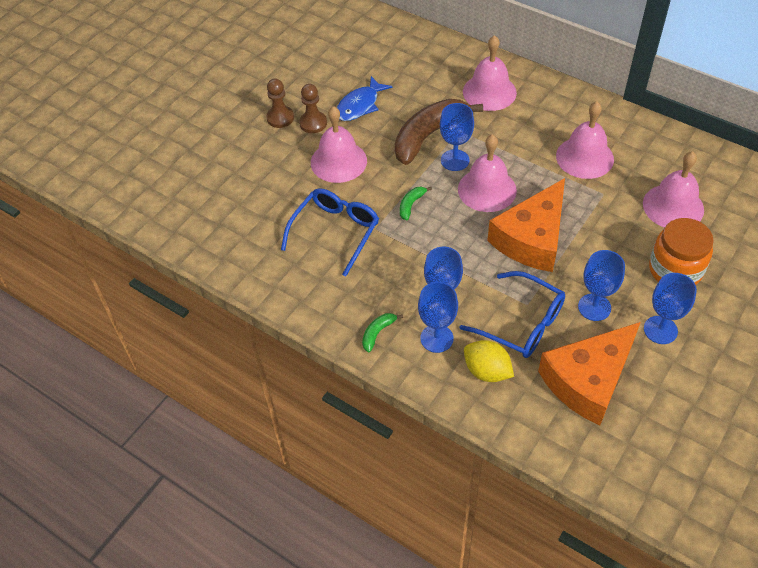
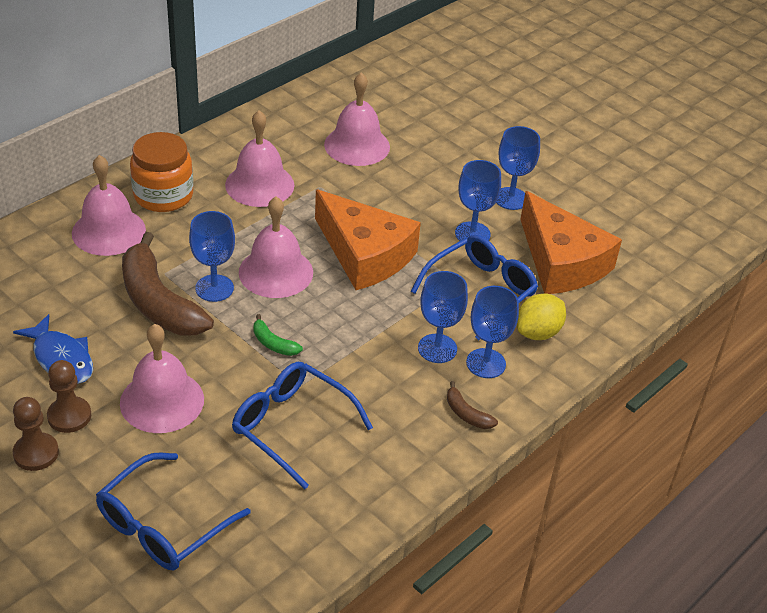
camera: 85 degrees left, 10 degrees down
green banana [362,313,403,352] -> brown banana [447,381,498,429]
orange jar [649,218,714,285] -> orange jar moved to [130,132,193,212]
none -> blue glasses [96,452,251,571]

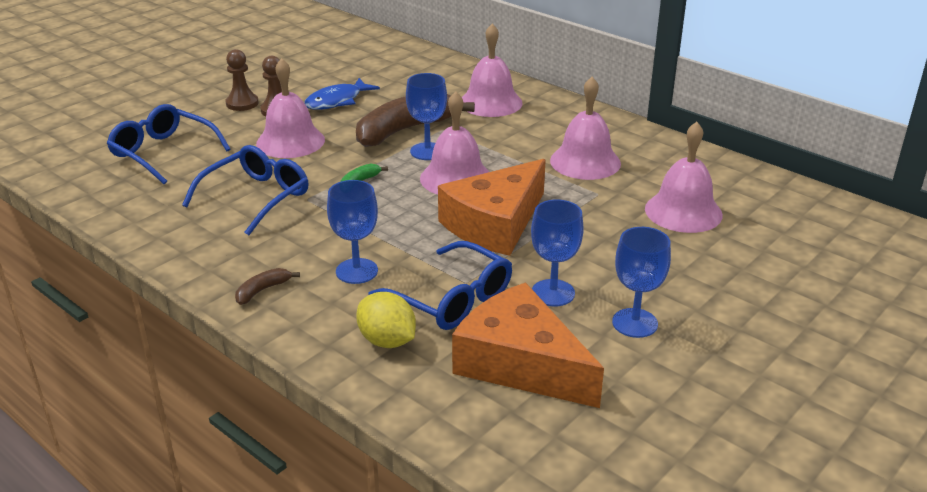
camera: 90 degrees right, 10 degrees down
orange jar [130,132,193,212] -> none
blue goblet [466,286,519,378] -> none
orange cheese [520,191,622,294] -> orange cheese turned 75 degrees clockwise [452,283,604,408]

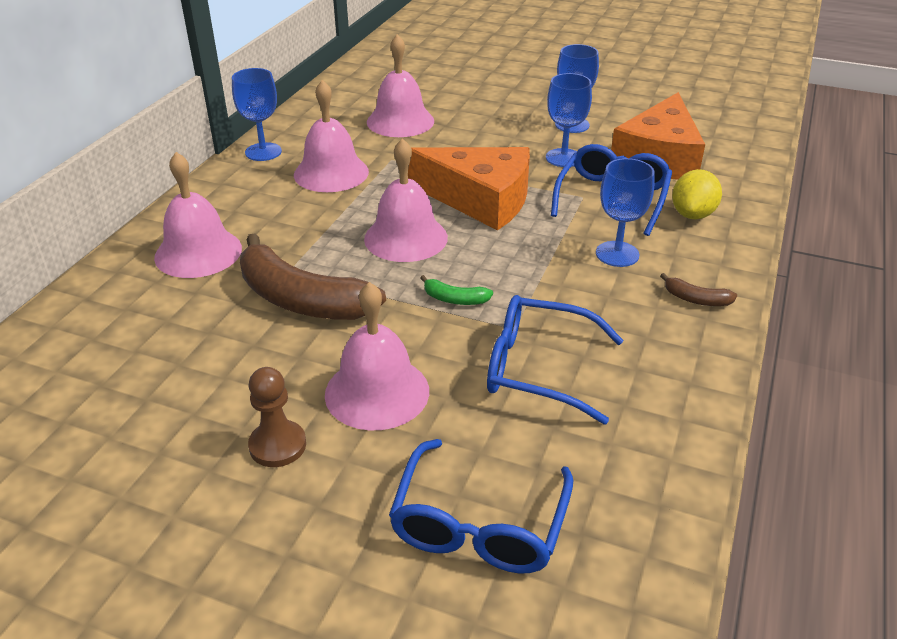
camera: 110 degrees left, 5 degrees up
brown pawn [226,49,259,111] -> none
blue fish [304,78,380,110] -> none
blue goblet [406,73,447,160] -> blue goblet moved to [232,68,282,161]

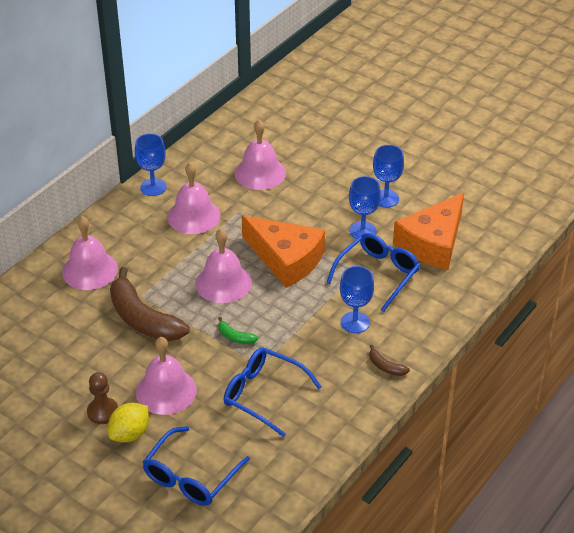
camera: 15 degrees right, 5 degrees up
yellow lemon [672,169,722,219] -> yellow lemon moved to [108,403,149,442]

